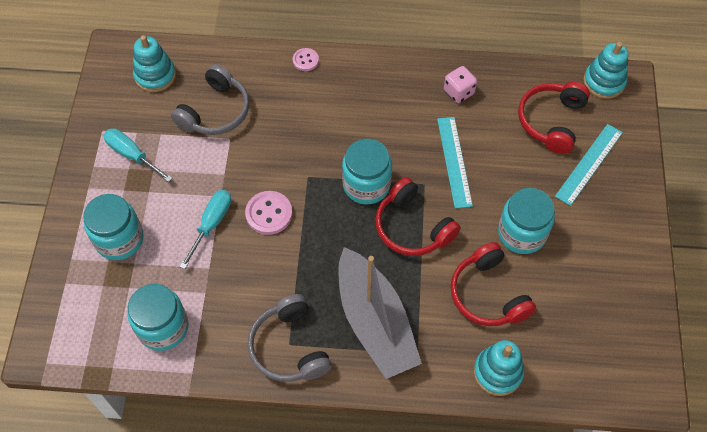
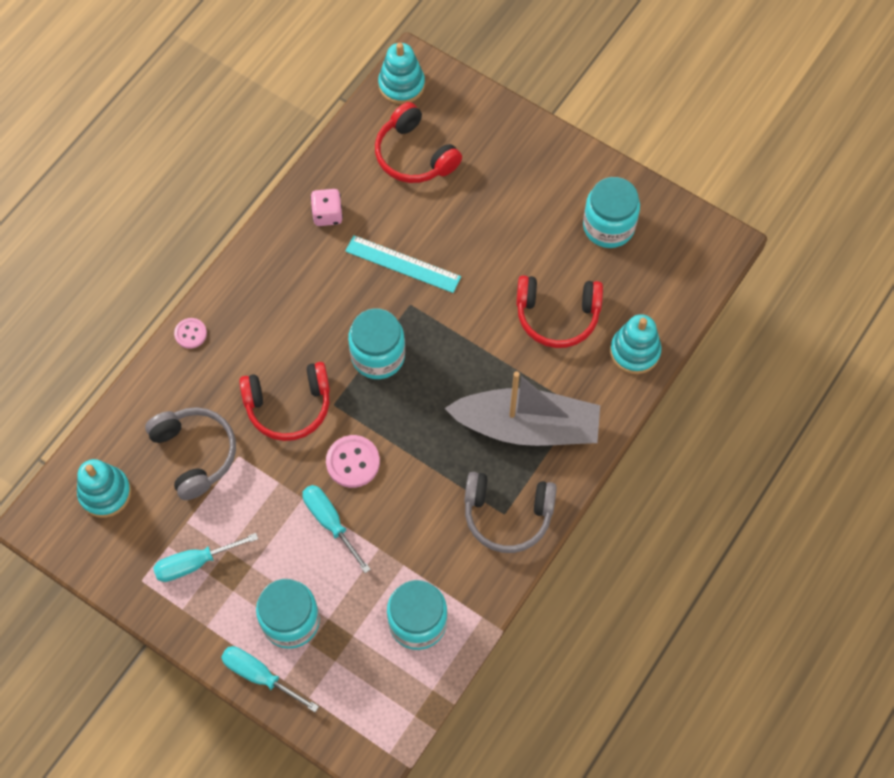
camera: 60 degrees left, 5 degrees up
red headphones [375,177,461,256] -> red headphones moved to [239,362,330,441]
turquoise jar [498,188,555,254] -> turquoise jar moved to [583,177,640,248]
turquoise ruler [555,124,623,206] -> none
none -> turquoise screwdriver [221,646,319,712]

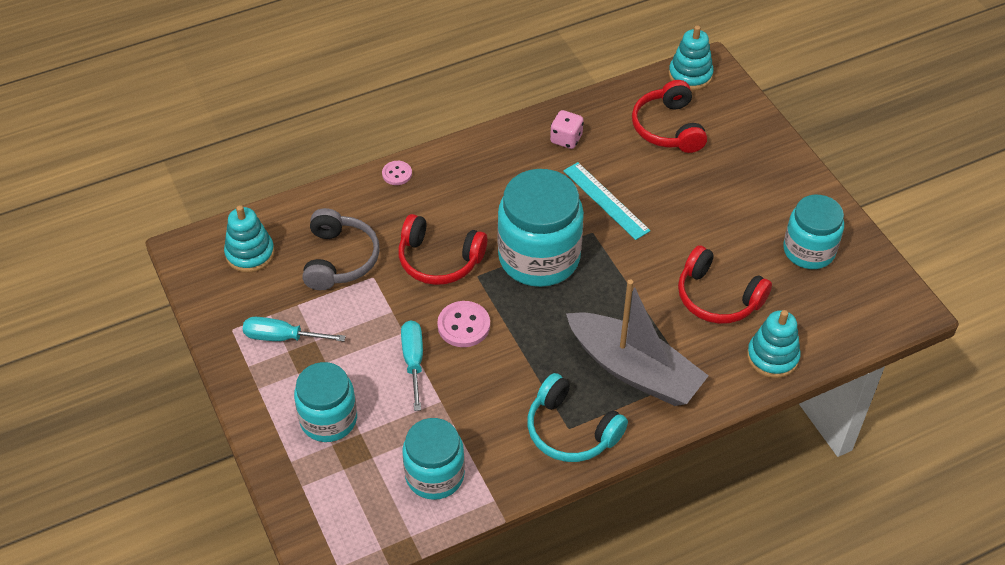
camera: 30 degrees right, 15 degrees down
turquoise screwdriver [221,646,319,712] -> none
turquoise jar [348,308,405,379] -> turquoise jar [497,169,584,287], size x1.55
grey headphones [464,472,557,553] -> turquoise headphones [527,373,628,462]

